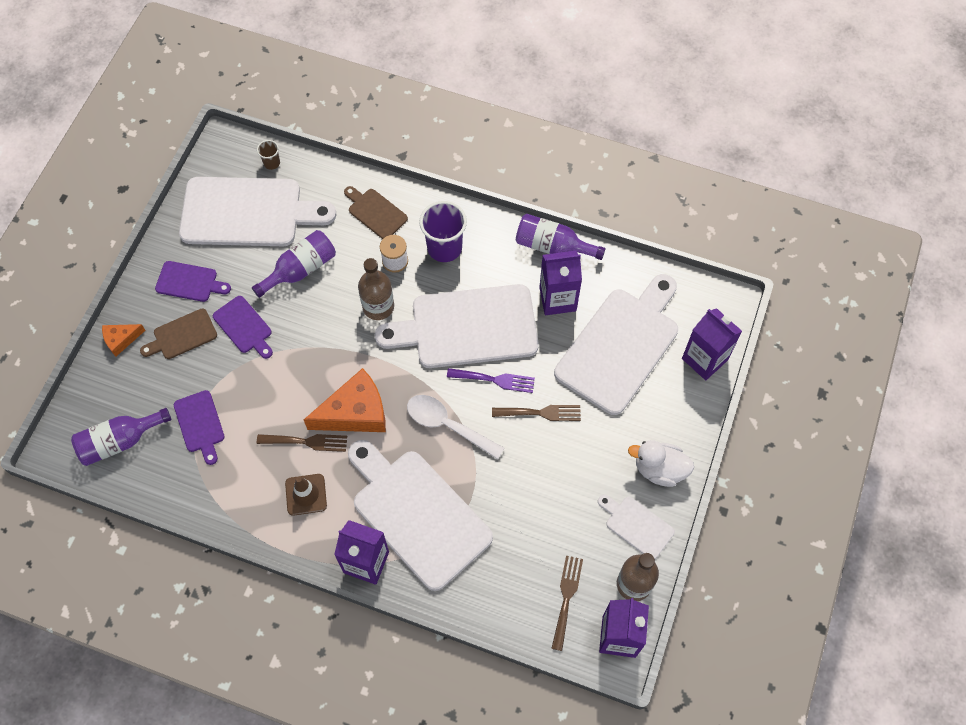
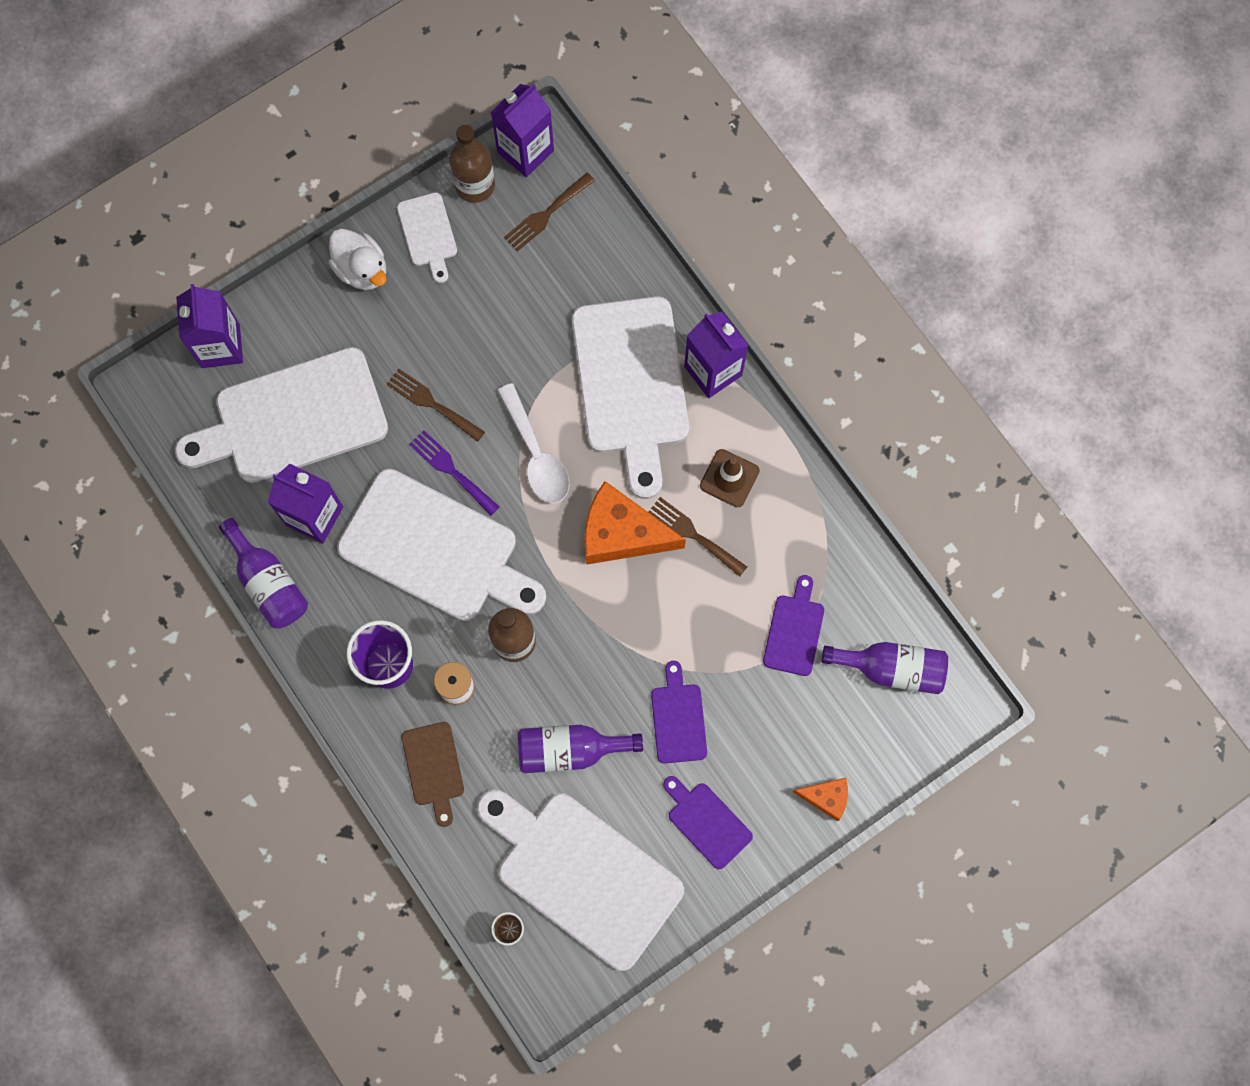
camera: 145 degrees left, 10 degrees up
brown cutting board [140,309,217,359] -> none

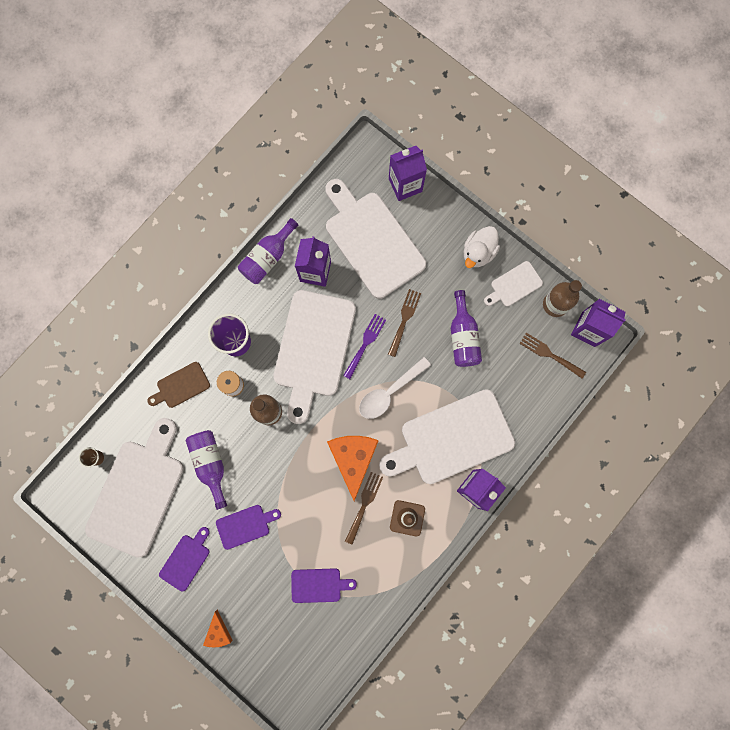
camera: 75 degrees right, 5 degrees up
purple bottle [822,642,948,694] -> purple bottle moved to [451,290,482,367]

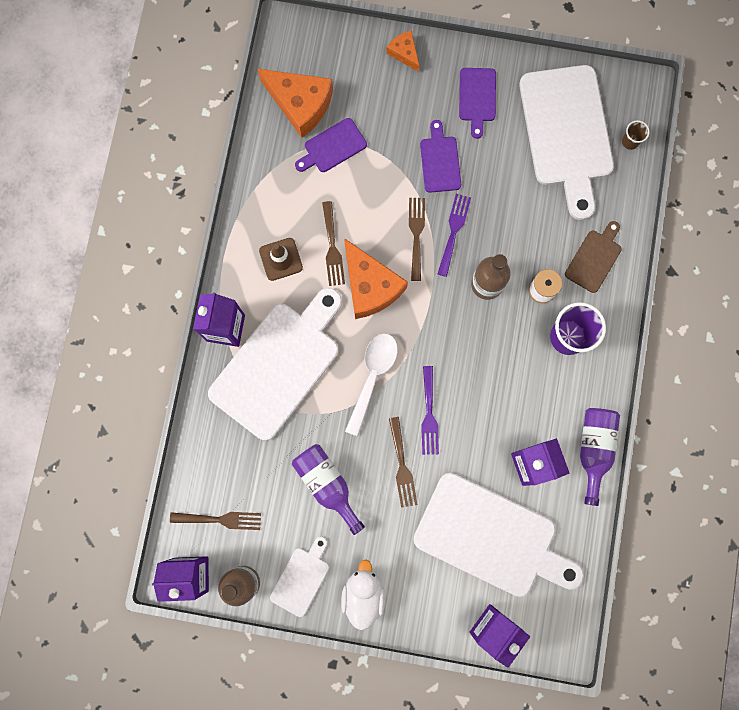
camera: 150 degrees right, 0 degrees up
purple bottle [186,430,227,510] -> none
purple cutting board [216,505,281,550] -> purple cutting board turned 135 degrees clockwise [420,120,461,193]
white cutting board [273,290,356,424] -> none
none -> orange cheese [257,69,333,138]
none -> brown fork [409,198,425,281]
none -> purple fork [438,194,471,277]

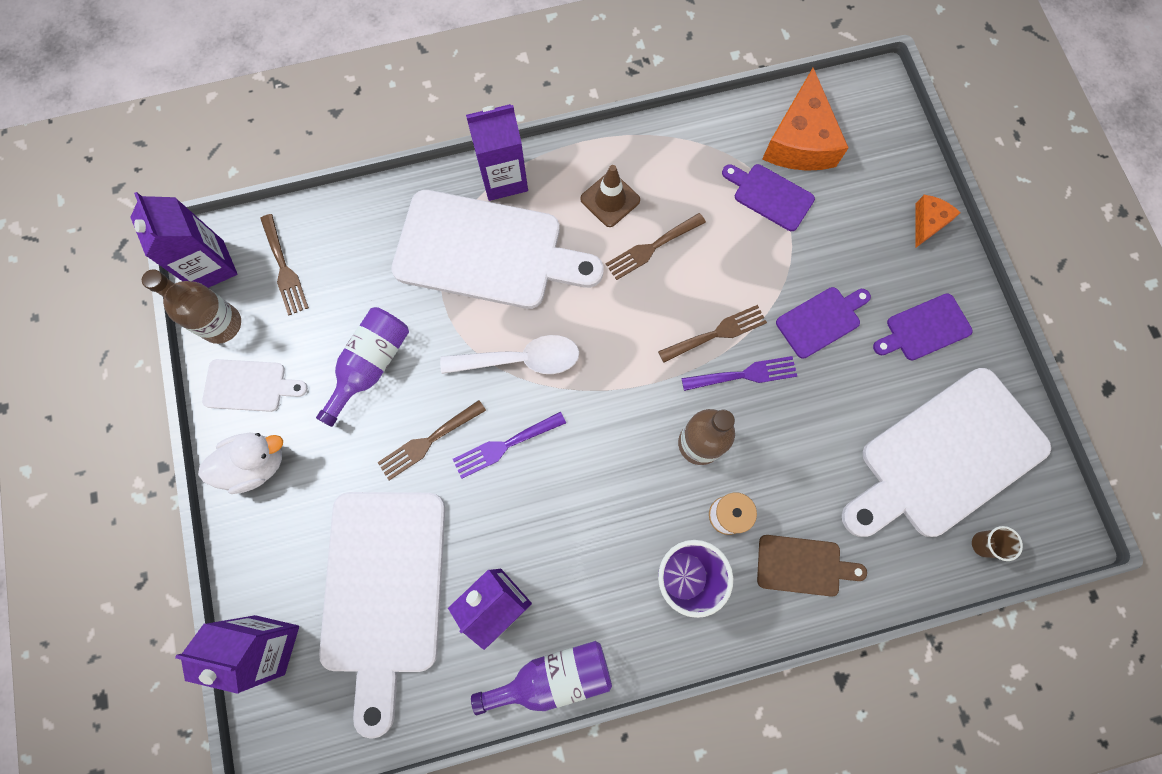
camera: 65 degrees right, 5 degrees down
orange cheese [344,238,408,319] -> none

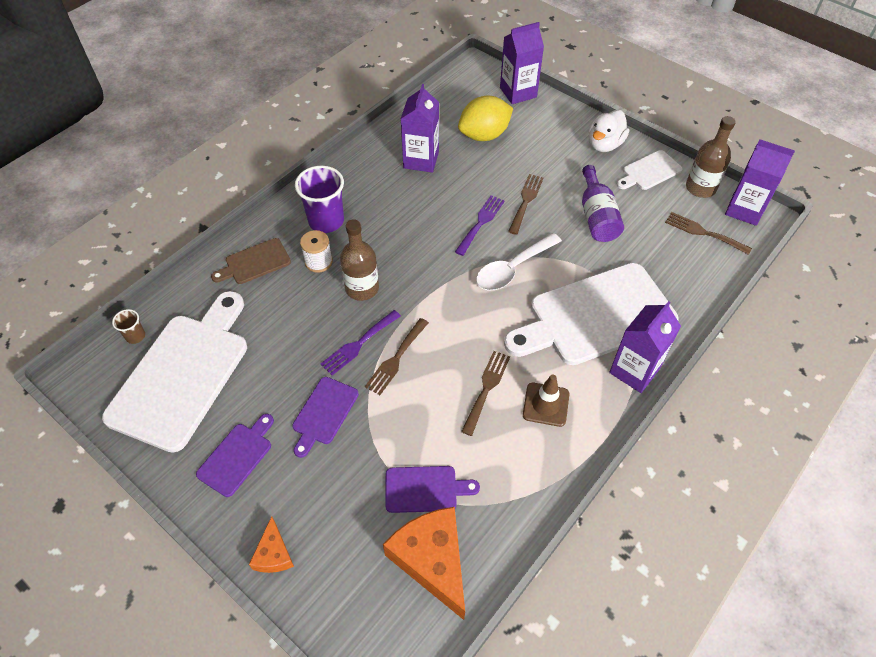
camera: 145 degrees right, 20 degrees down
white cutting board [319,492,445,739] -> yellow lemon [458,96,513,141]
purple bottle [471,641,612,715] -> none

